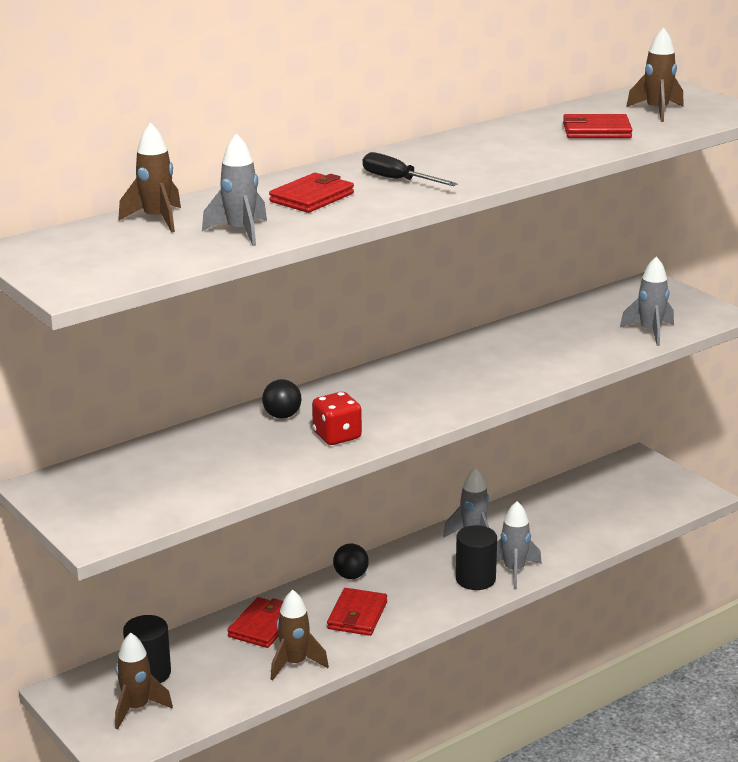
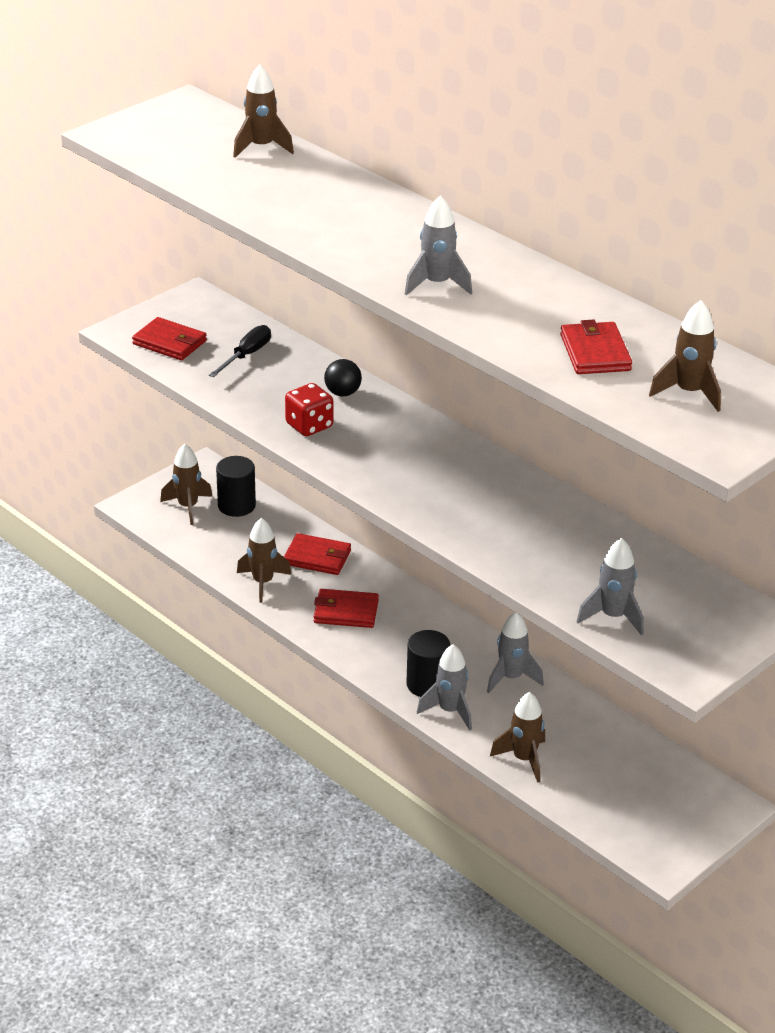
camera: 80 degrees right, 10 degrees up
grey rocket [202,133,267,246] -> grey rocket moved to [405,195,472,296]
red wallet [269,173,354,213] -> red wallet moved to [132,317,207,360]
black ball [333,544,369,579] -> none
black screwdriver [363,152,458,186] -> black screwdriver moved to [209,325,271,377]
none -> brown rocket [490,692,545,783]

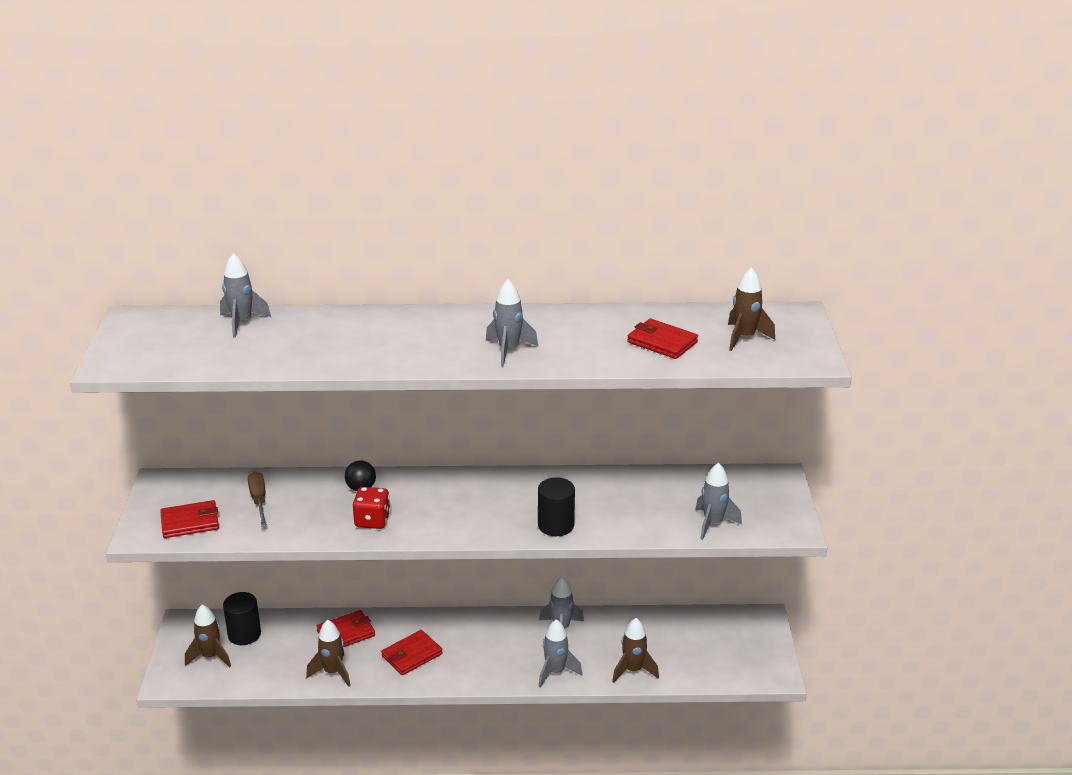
camera: 45 degrees left, 5 degrees down
black screwdriver [209,325,271,377] -> brown screwdriver [248,472,267,527]
brown rocket [233,65,294,158] -> grey rocket [220,253,271,338]
black cylinder [406,630,450,697] -> black cylinder moved to [538,477,575,536]

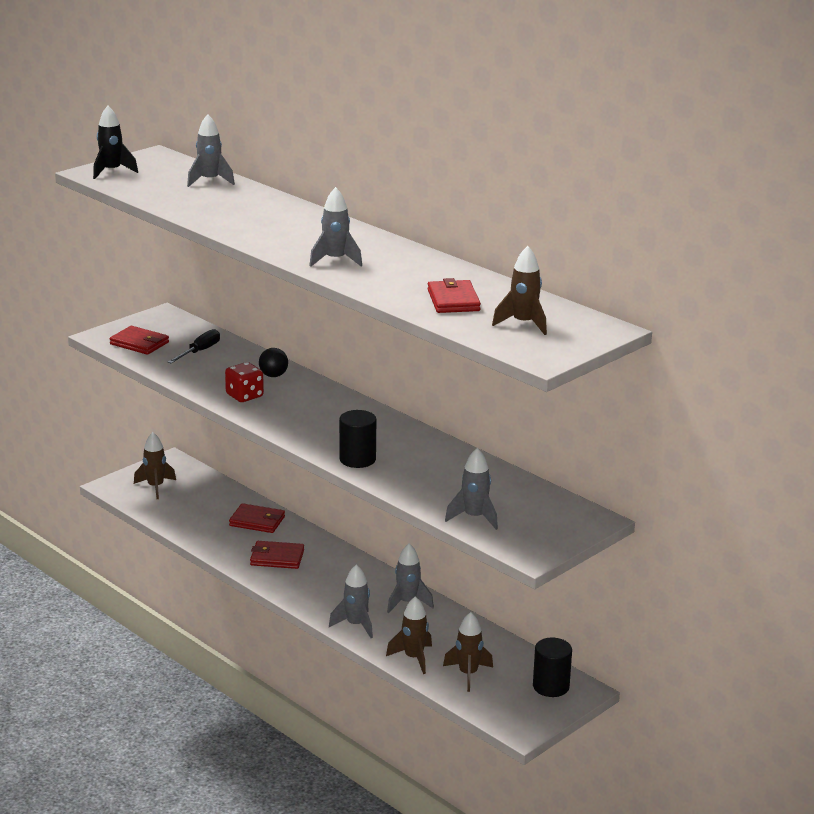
camera: 45 degrees right, 5 degrees down
black cylinder [223,592,261,645] -> black cylinder moved to [533,638,572,697]
brown screwdriver [248,472,267,527] -> black screwdriver [168,329,220,363]
brown rocket [306,620,351,687] -> brown rocket moved to [443,612,493,692]
none -> black rocket [93,106,138,179]

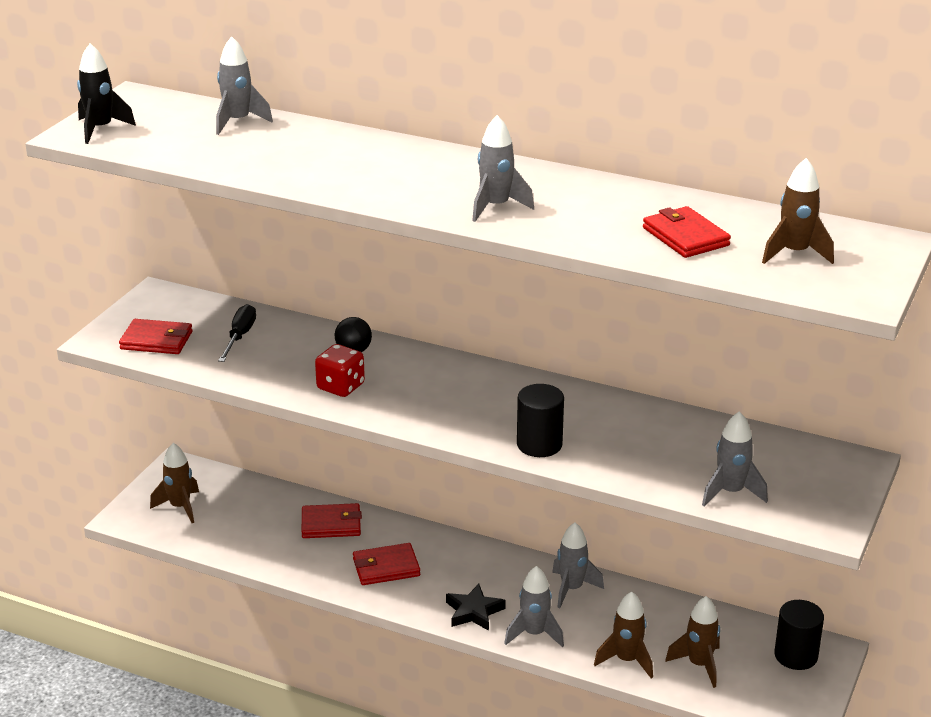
camera: 20 degrees left, 5 degrees up
none -> black star [446,584,506,631]

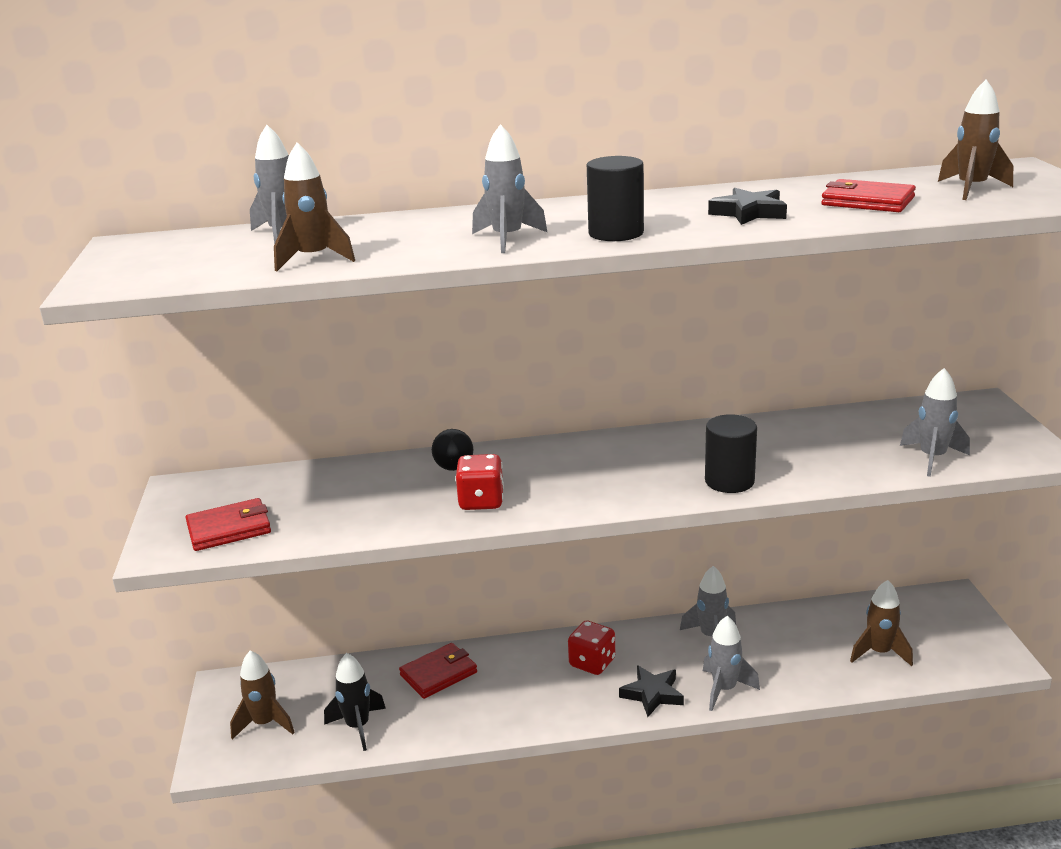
camera: 30 degrees left, 5 degrees down
black rocket [77,43,136,144] -> black rocket moved to [324,653,386,751]
black screwdriver [218,304,256,362] -> none
red wallet [353,543,420,585] -> none
grey rocket [472,115,534,222] -> grey rocket moved to [472,124,547,253]
brown rocket [594,592,653,678] -> brown rocket moved to [274,143,355,271]
black cylinder [774,600,824,670] -> black cylinder moved to [587,156,644,241]
none -> red dice [568,621,615,675]
none -> black star [708,188,787,225]

